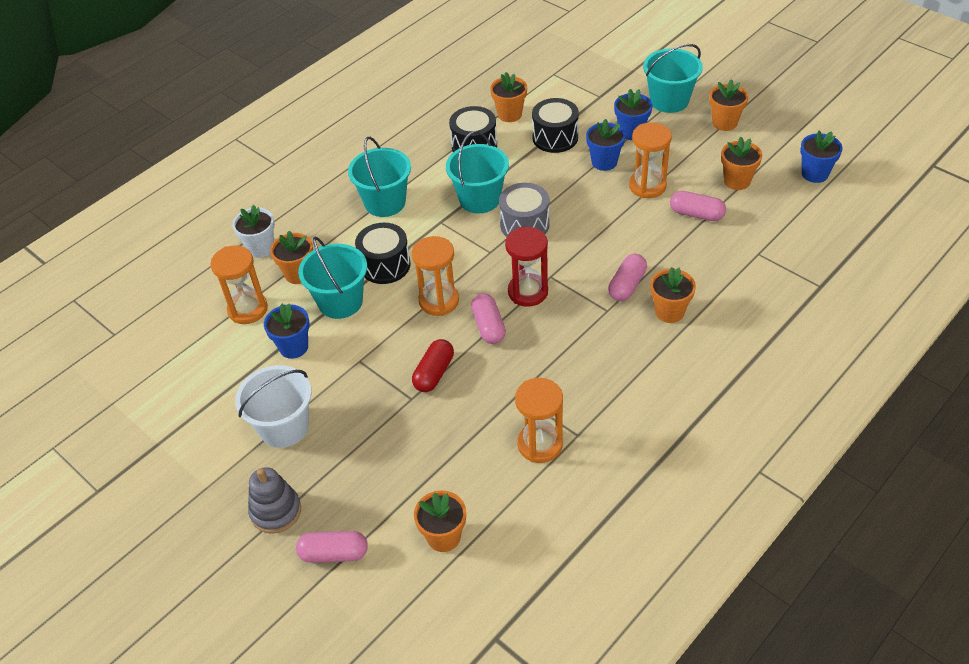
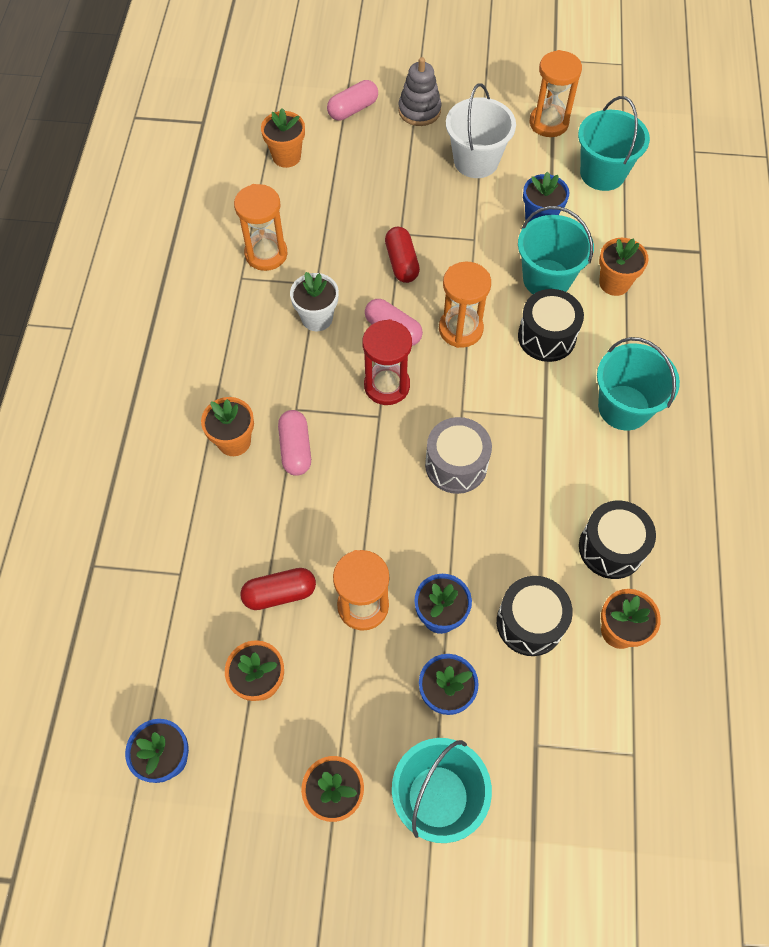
camera: 140 degrees right, 15 degrees up
orange hourglass [210,245,268,324] -> orange hourglass moved to [530,50,582,137]
white flower pot [232,205,275,258] -> white flower pot moved to [290,272,339,331]
turquoise bucket [446,131,509,213] -> turquoise bucket moved to [578,96,650,191]
pink capsule [670,191,726,221] -> red capsule [240,568,316,610]

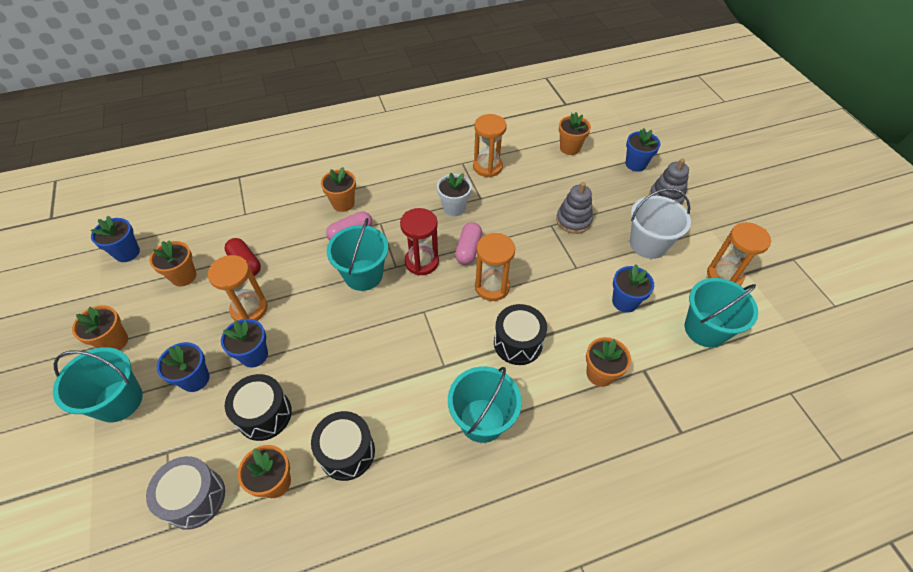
camera: 65 degrees right, 10 degrees down
pink capsule [327,80,378,121] -> blue flower pot [625,128,661,172]
red capsule [385,227,420,283] -> none
grey drum [425,417,492,494] -> grey drum moved to [146,456,225,530]
turquoise bucket [518,206,594,294] -> turquoise bucket moved to [327,218,388,291]
none -> grey stacking toy [556,182,593,234]

